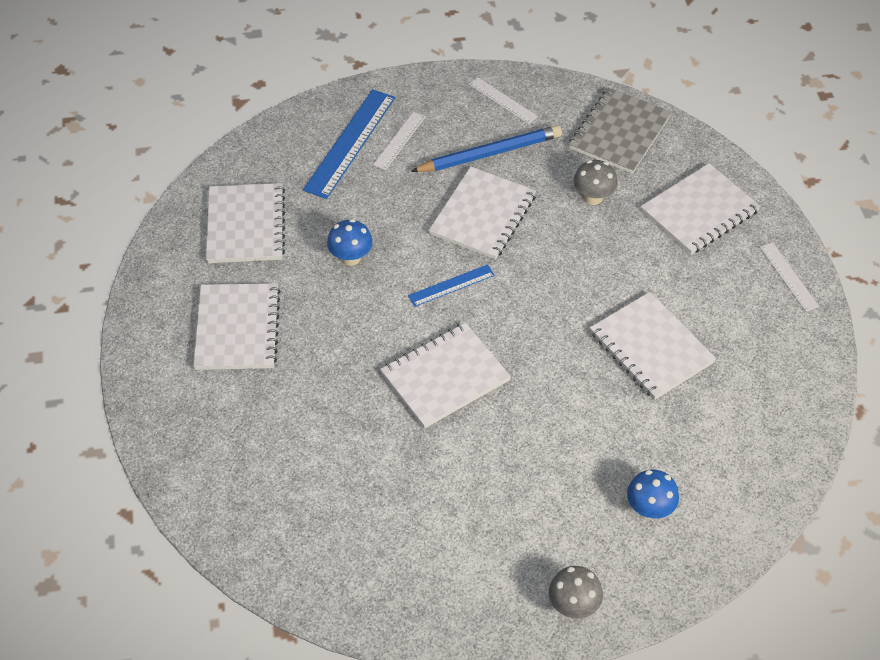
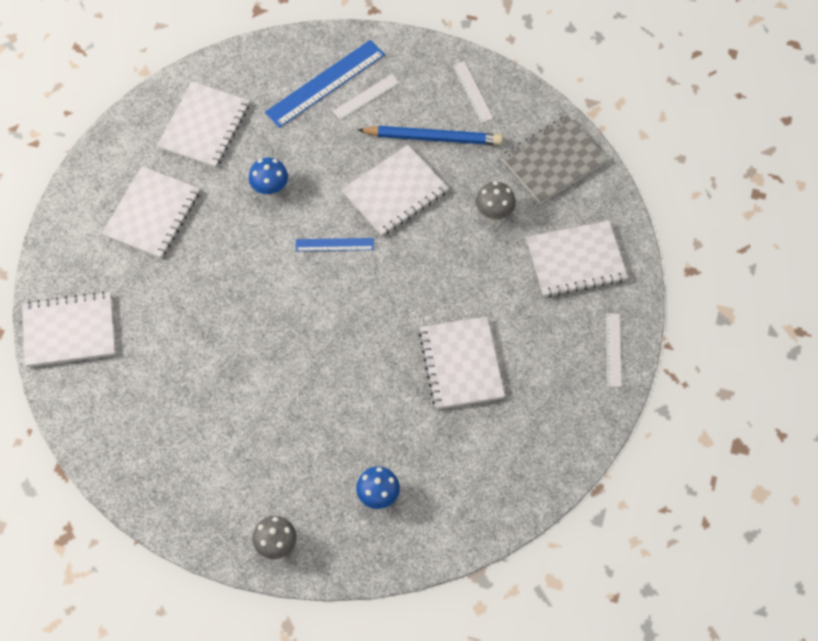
camera: 25 degrees right, 10 degrees up
white notebook [380,323,511,428] -> white notebook moved to [22,291,115,367]

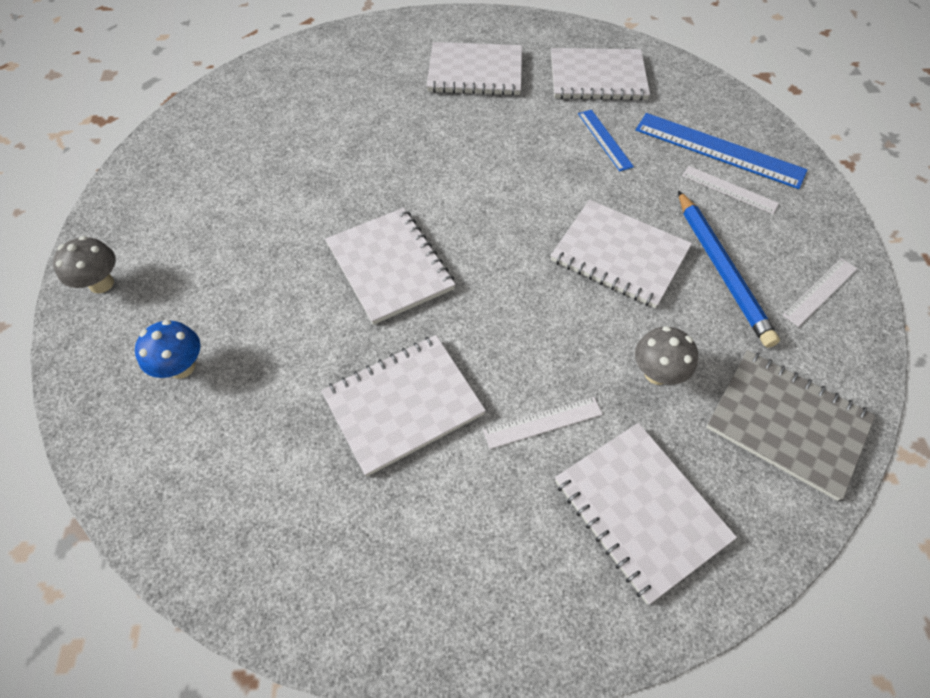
camera: 70 degrees right, 5 degrees down
white notebook [22,291,115,367] -> white notebook moved to [325,208,456,325]
blue mushroom [249,157,288,196] -> none
blue ruler [296,238,374,251] -> blue ruler moved to [578,110,634,171]
white ruler [606,313,622,387] -> white ruler moved to [483,397,603,449]

